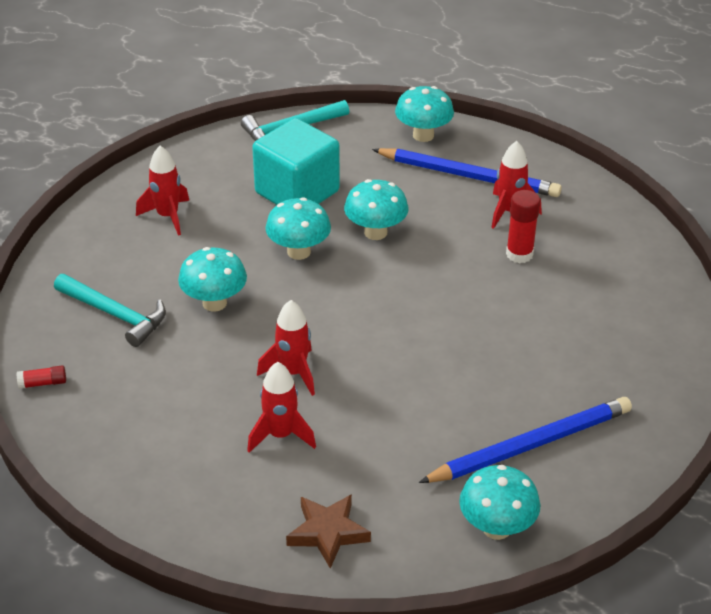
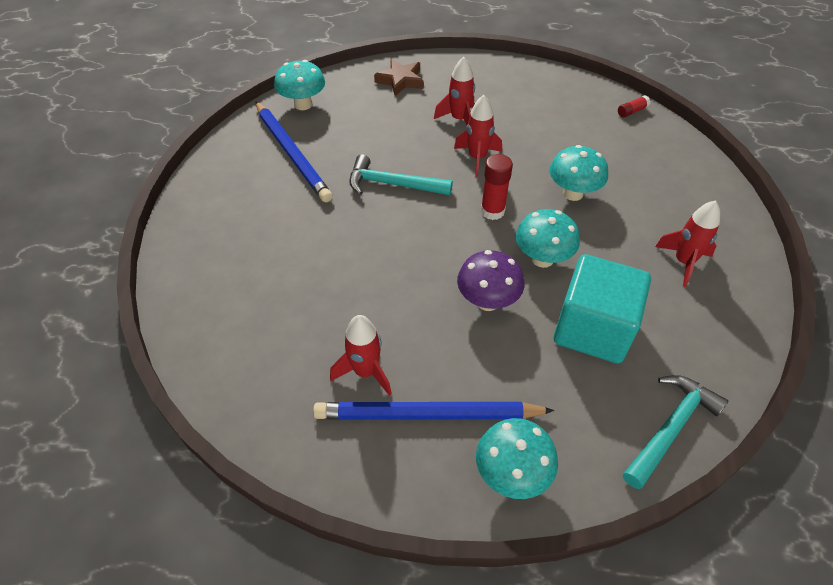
camera: 160 degrees right, 10 degrees up
turquoise hammer [54,274,166,347] -> turquoise hammer moved to [349,154,453,195]
turquoise mushroom [344,179,408,240] -> purple mushroom [457,250,524,311]
blue pencil [419,397,632,483] -> blue pencil turned 75 degrees counterclockwise [256,102,333,202]
red glue stick [506,190,540,263] -> red glue stick moved to [481,154,513,220]

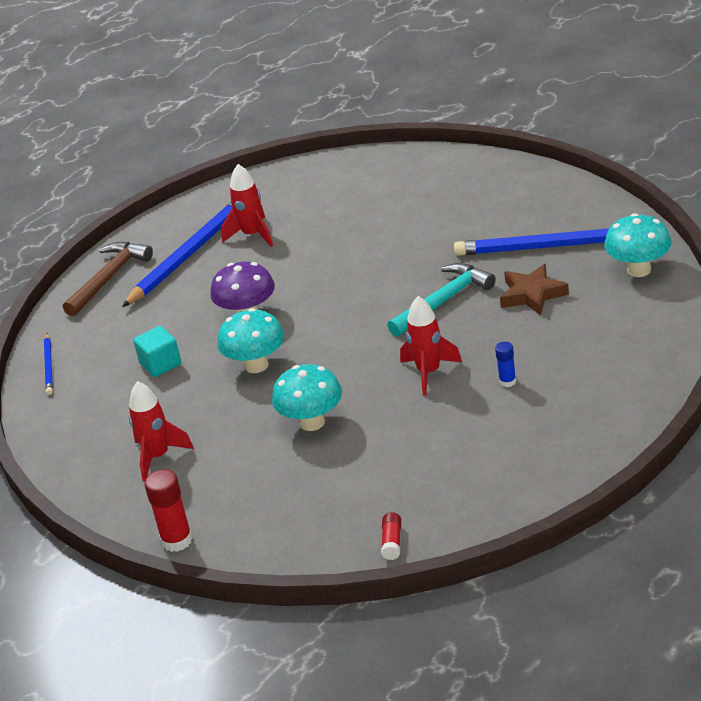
camera: 130 degrees right, 15 degrees down
brown star [374,59,424,96] -> brown star moved to [500,264,569,316]
red rocket [434,57,475,125] -> blue glue stick [495,342,516,387]
turquoise mushroom [476,418,558,499] -> brown hammer [63,242,153,316]
red glue stick [481,154,513,220] -> red glue stick moved to [144,469,193,552]
turquoise cube [554,254,651,364] -> turquoise cube [133,326,181,377], size x0.49
turquoise hammer [623,375,728,489] -> blue pencil [44,333,53,395]

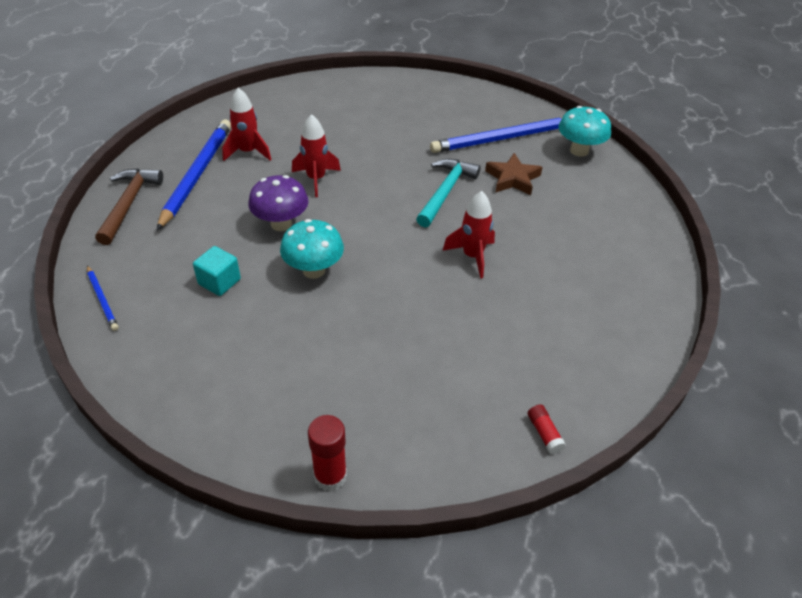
camera: 30 degrees left, 10 degrees up
red rocket [129,381,194,482] -> red rocket moved to [292,114,341,197]
turquoise mushroom [272,364,342,431] -> none
blue glue stick [495,342,516,387] -> none

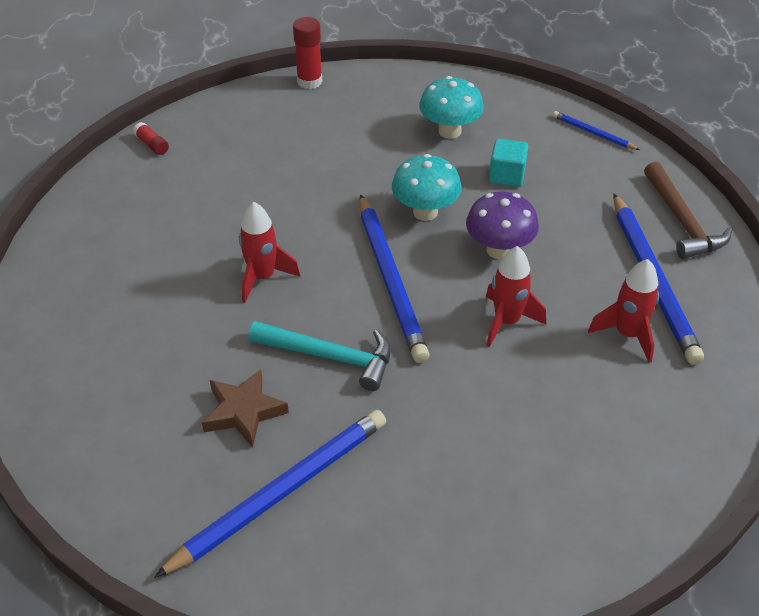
camera: 160 degrees right, 0 degrees up
turquoise hammer [416,159,481,228] -> turquoise hammer turned 75 degrees counterclockwise [249,321,391,391]
turquoise mushroom [559,106,611,157] -> turquoise mushroom moved to [419,76,484,139]
none -> blue pencil [359,194,430,363]

